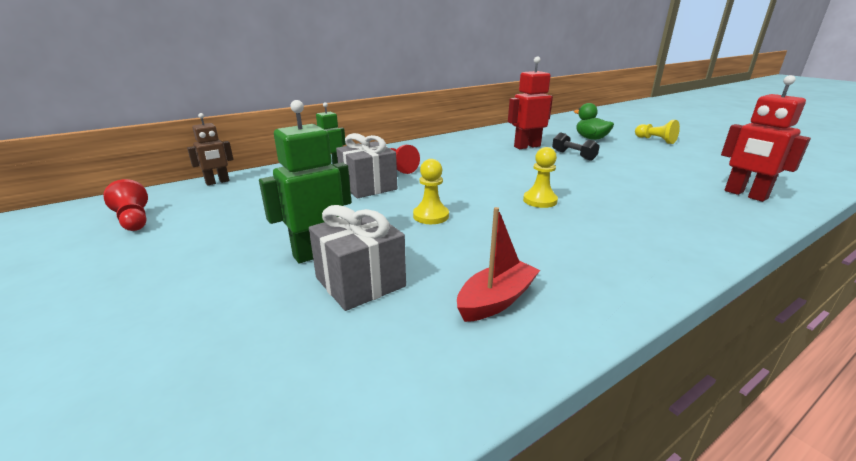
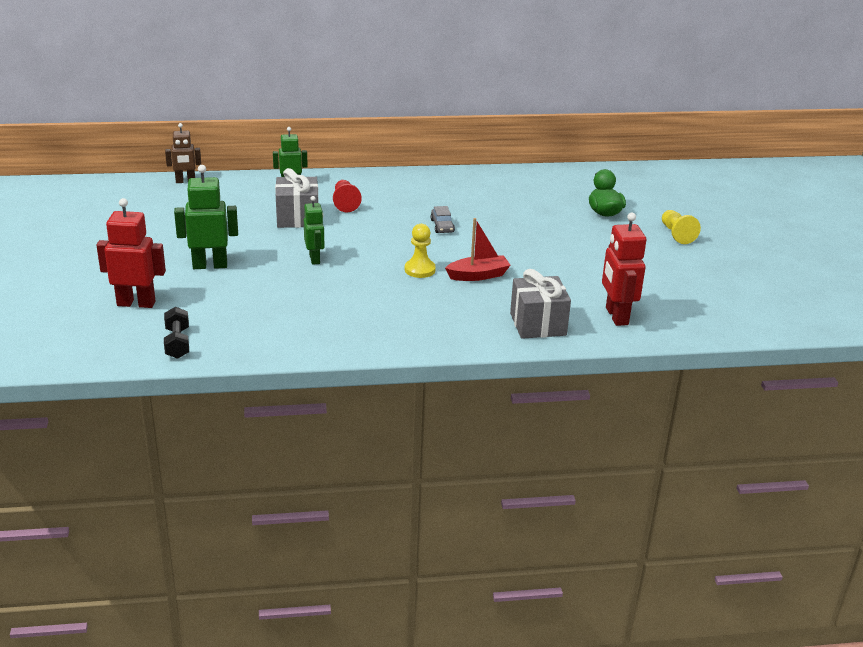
camera: 25 degrees right, 5 degrees up
red pawn [103,179,148,231] -> none
grey gift [309,205,406,311] -> grey gift moved to [510,269,571,339]
yellow pawn [413,159,449,224] -> green robot [304,196,325,265]
red boat [457,207,540,322] -> red boat moved to [445,218,511,281]
red robot [508,56,553,149] -> red robot moved to [97,198,166,308]
black dumbbell [552,132,600,161] -> black dumbbell moved to [164,307,189,359]
none -> grey car [430,206,455,233]

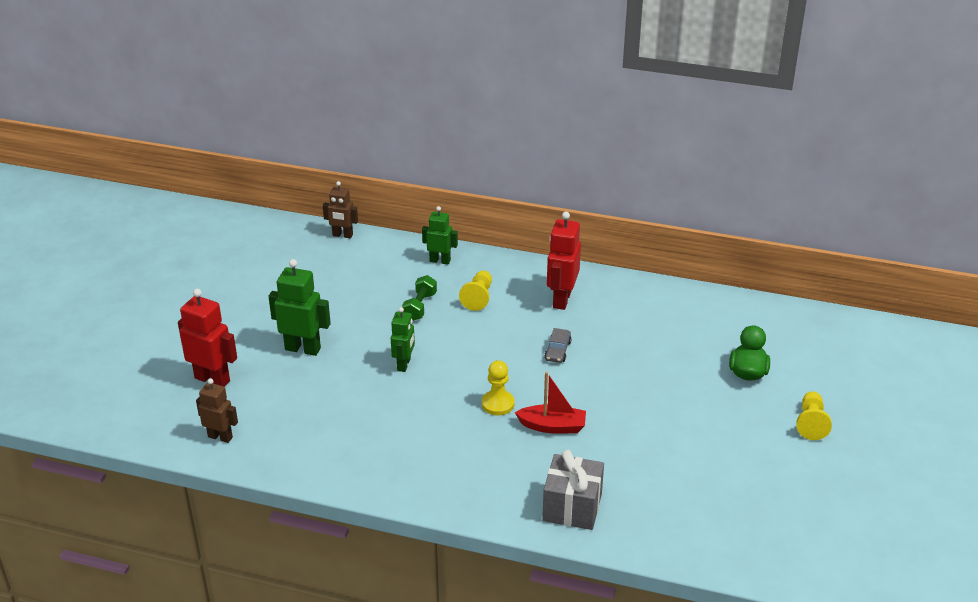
camera: 25 degrees right, 5 degrees up
black dumbbell [164,307,189,359] -> brown robot [196,378,238,443]
grey gift [275,168,318,228] -> green dumbbell [402,275,437,321]
red pawn [333,180,362,212] -> yellow pawn [459,270,492,311]
red robot [602,213,646,326] -> red robot moved to [547,212,581,310]

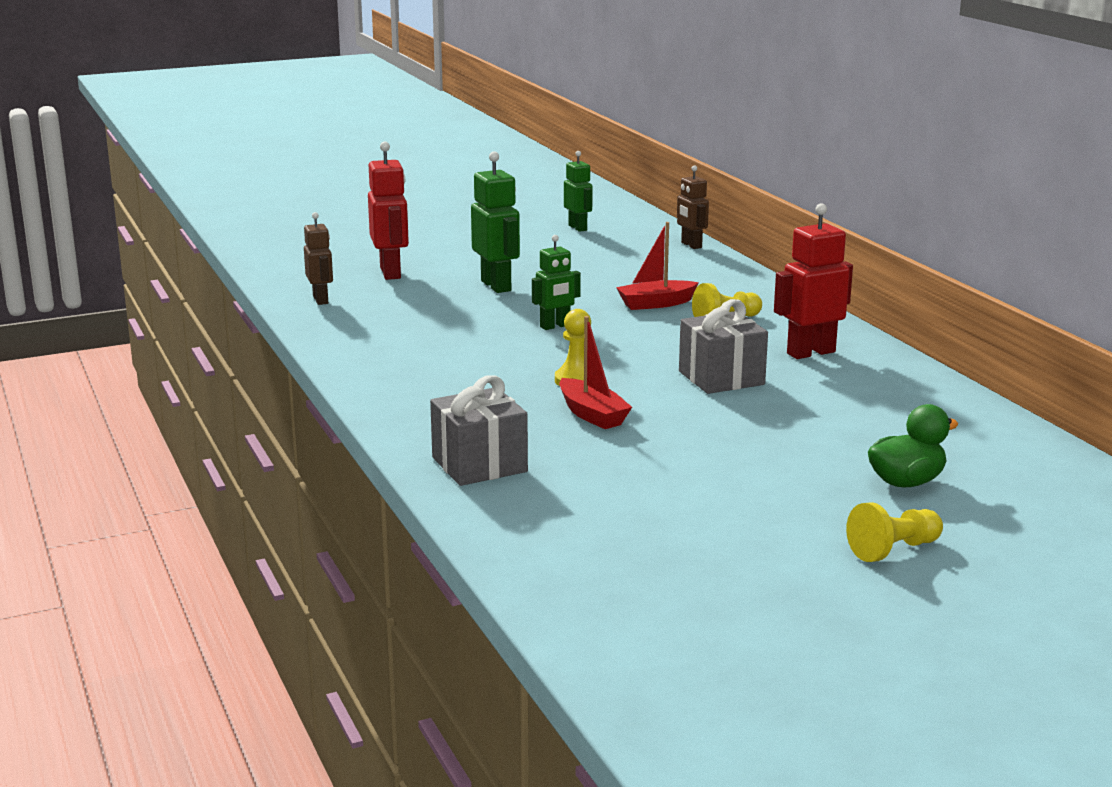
camera: 50 degrees right, 15 degrees down
green dumbbell [402,275,437,321] -> red boat [616,222,699,310]
green robot [422,206,458,265] -> green robot moved to [564,151,593,232]
grey car [545,328,572,363] -> grey gift [679,299,768,394]

